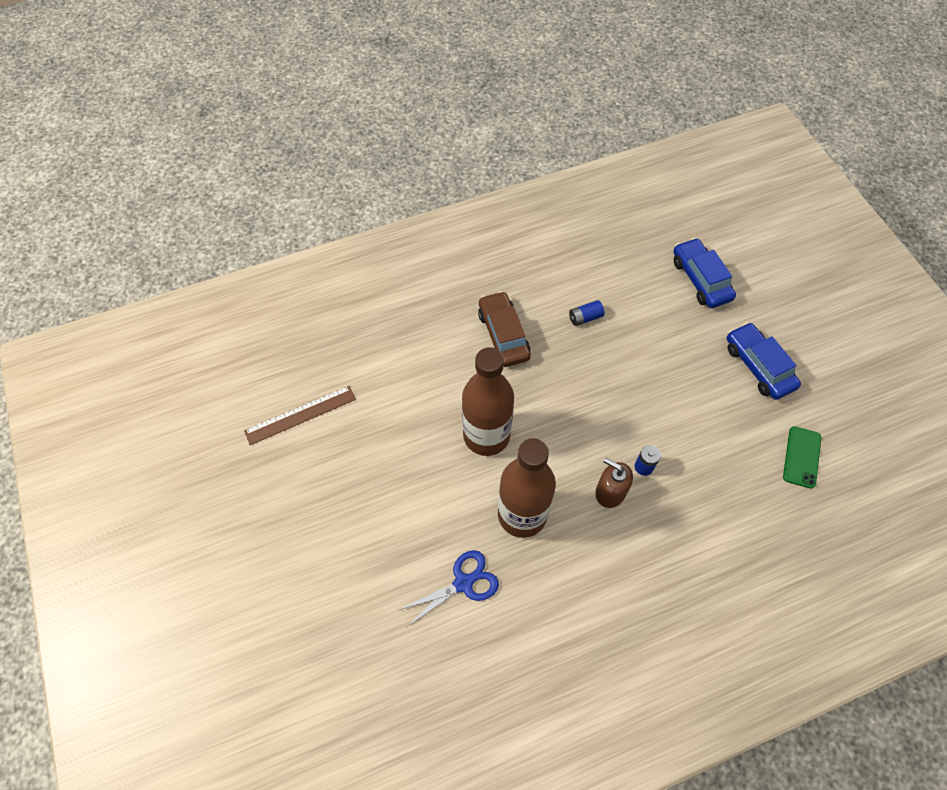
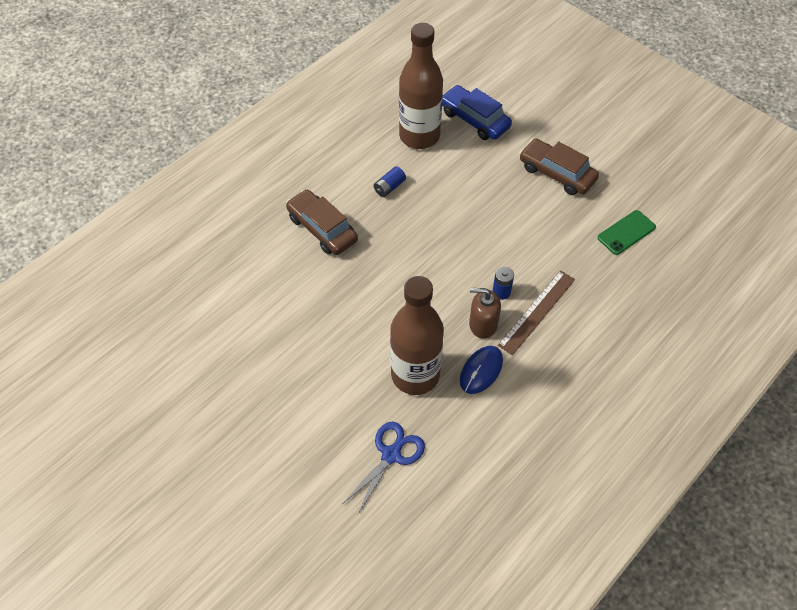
camera: 25 degrees left, 5 degrees down
brown ruler [244,386,356,445] -> brown ruler moved to [498,270,575,356]
brown bottle [462,347,514,456] -> brown bottle moved to [399,23,443,149]
blue car [727,322,801,400] -> brown car [520,139,599,195]
green phone [783,426,822,489] -> green phone turned 60 degrees clockwise [598,210,656,255]
none -> blue mouse [460,346,503,394]

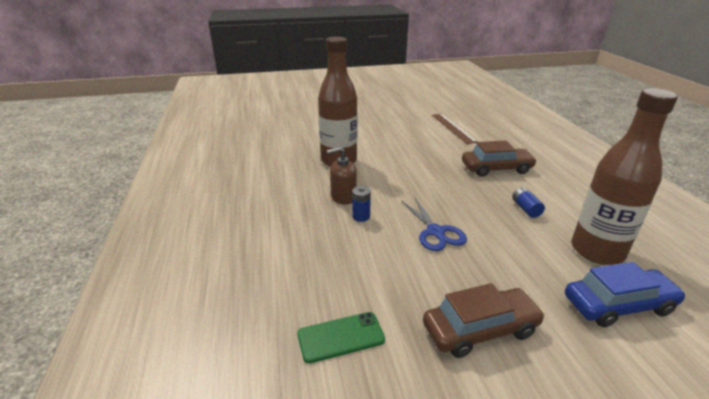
camera: 125 degrees right, 25 degrees down
blue scissors [343,422,425,514] -> blue scissors moved to [401,198,467,251]
blue mouse [460,346,503,394] -> none
brown soap dispenser [469,288,501,339] -> brown soap dispenser turned 150 degrees counterclockwise [327,147,357,205]
brown ruler [498,270,575,356] -> brown ruler moved to [432,114,478,144]
green phone [598,210,656,255] -> green phone turned 75 degrees clockwise [297,312,385,363]

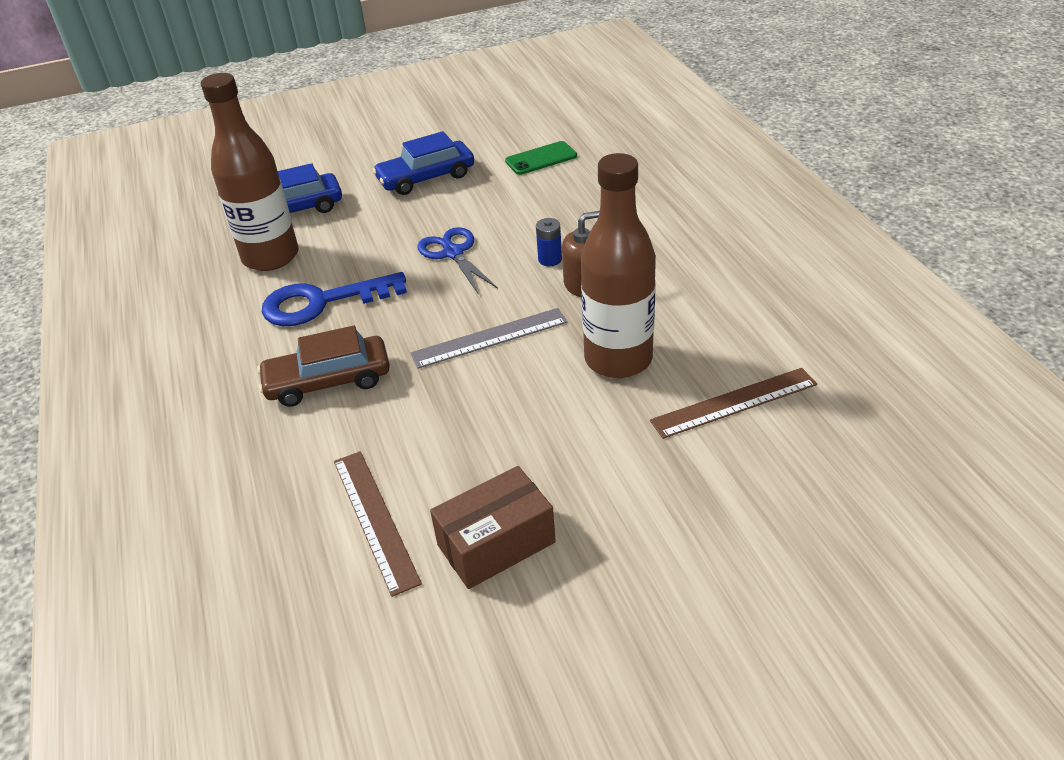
camera: 175 degrees right, 10 degrees up
brown car [423,283,545,358] -> blue car [373,131,474,195]
blue battery [512,187,545,218] -> blue key [262,272,407,326]
none -> grey ruler [411,308,568,369]
none -> brown box [430,466,556,589]
none -> brown ruler [650,368,817,439]

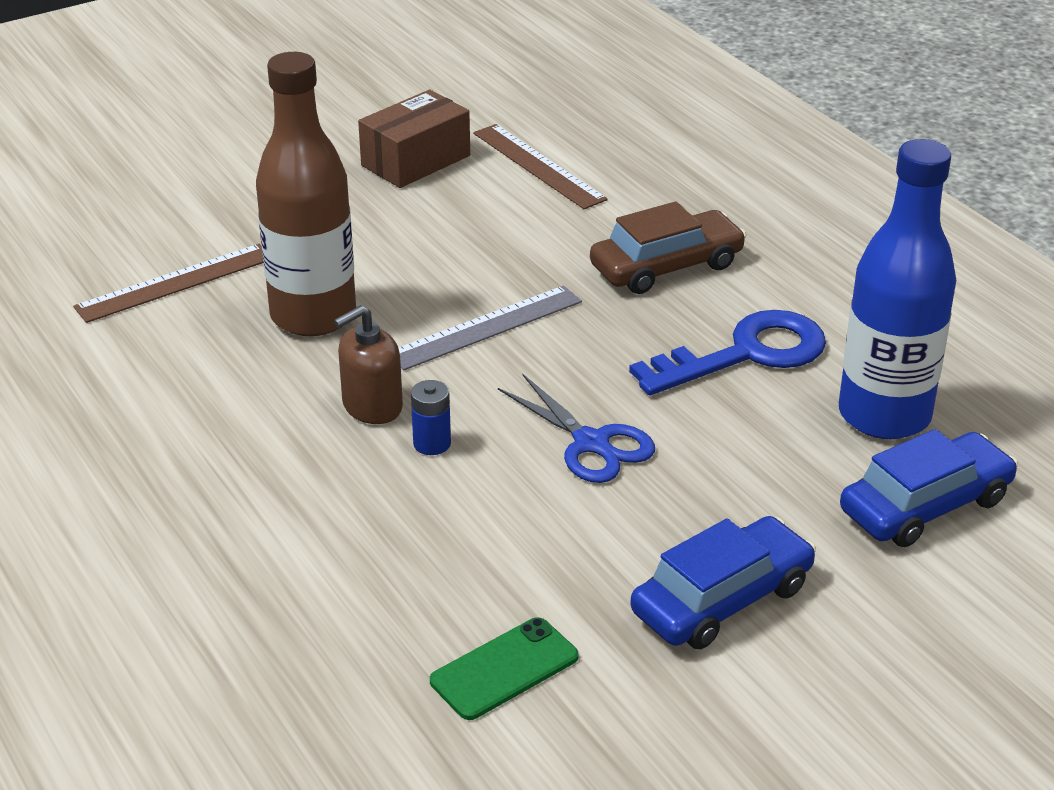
camera: 165 degrees right, 5 degrees down
brown bottle [201,73,298,271] -> blue bottle [839,139,956,439]

